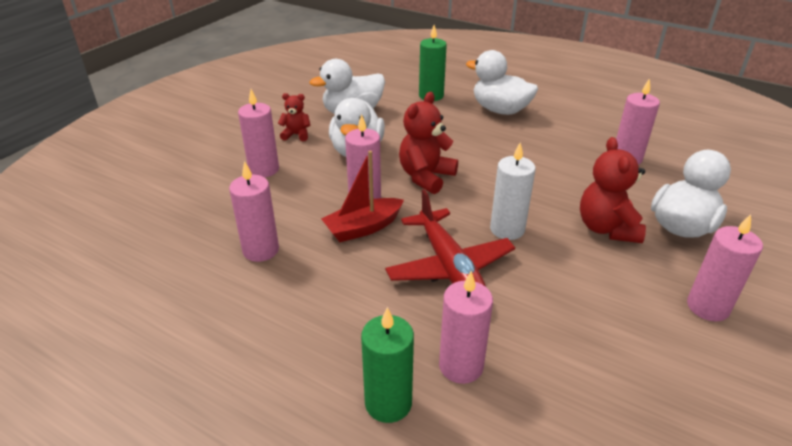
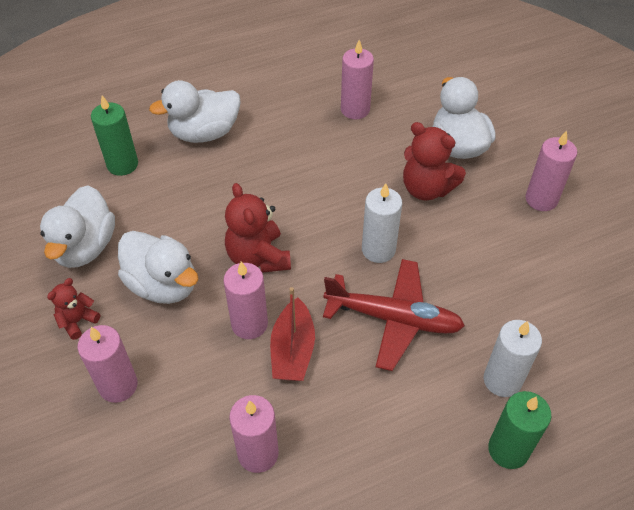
camera: 55 degrees left, 15 degrees up
pink candle [439,271,493,384] -> white candle [484,320,542,397]

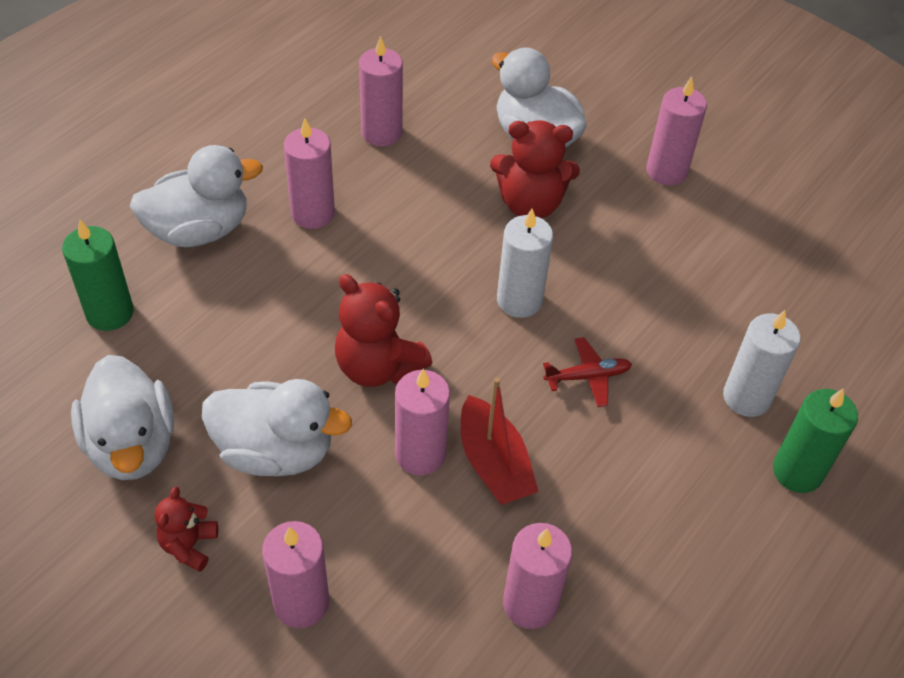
camera: 30 degrees left, 0 degrees up
white duck [149,80,241,143] -> white duck turned 150 degrees counterclockwise [130,145,263,247]
red plane [323,259,465,371] -> red plane [543,337,632,407], size x0.49
none -> pink candle [284,118,335,229]

